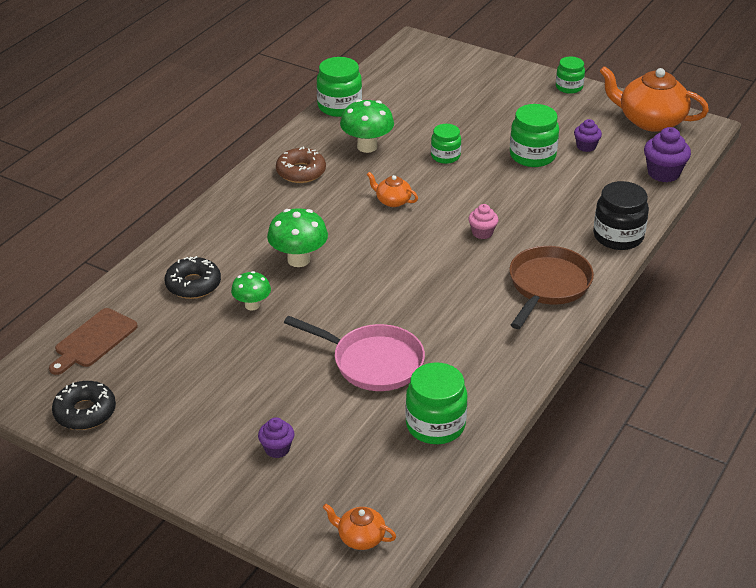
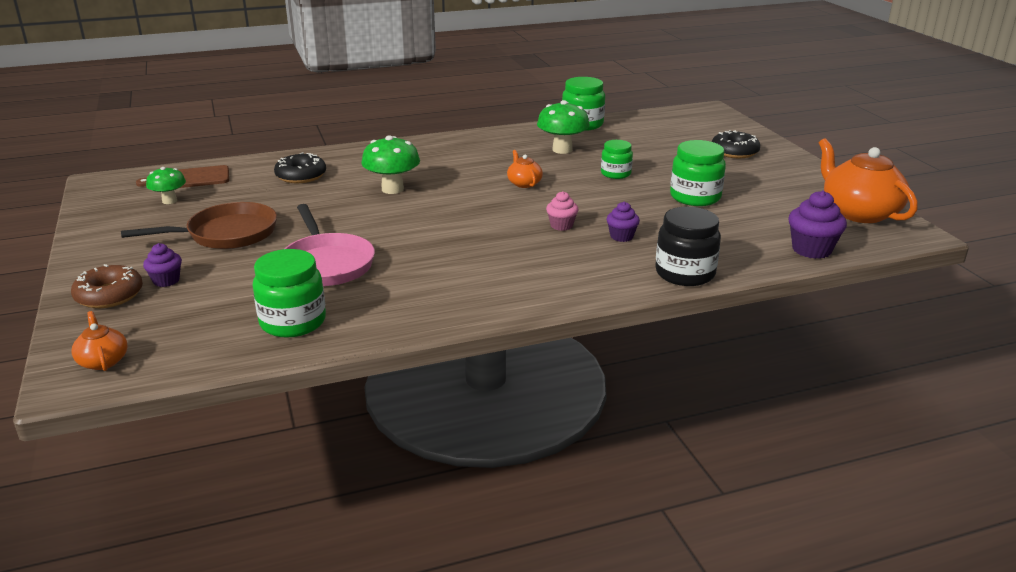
camera: 40 degrees right, 10 degrees down
black donut [52,381,116,430] -> black donut moved to [712,130,760,158]
green mushroom [231,271,271,311] -> green mushroom moved to [146,167,186,204]
brown donut [276,146,326,183] -> brown donut moved to [71,264,143,308]
brown pan [509,246,594,329] -> brown pan moved to [121,202,277,249]
green jar [556,57,585,94] -> none
purple cupcake [574,119,602,152] -> purple cupcake moved to [606,202,640,242]

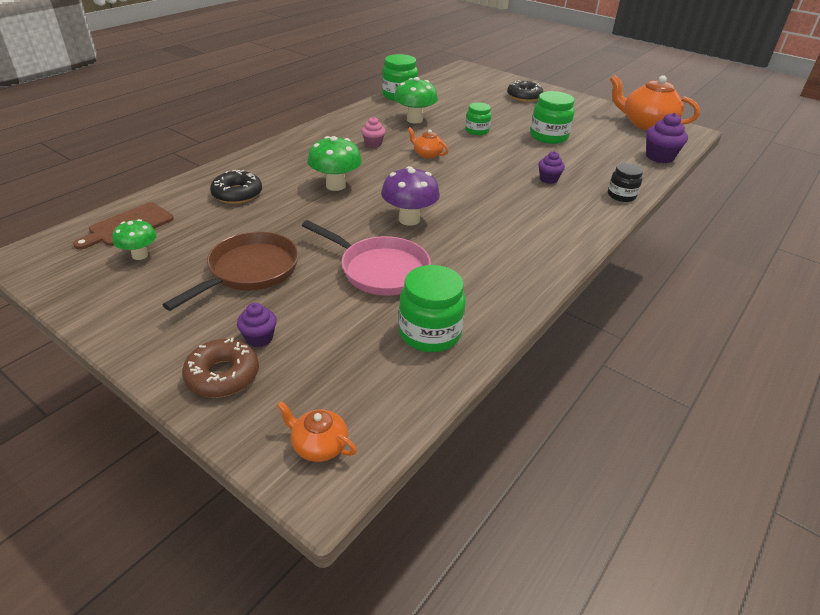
camera: 35 degrees left, 10 degrees up
pink cupcake [546,191,579,231] -> pink cupcake moved to [361,117,386,148]
black jar [655,207,721,286] -> black jar [608,163,643,202], size x0.63
none -> purple mushroom [381,166,440,225]

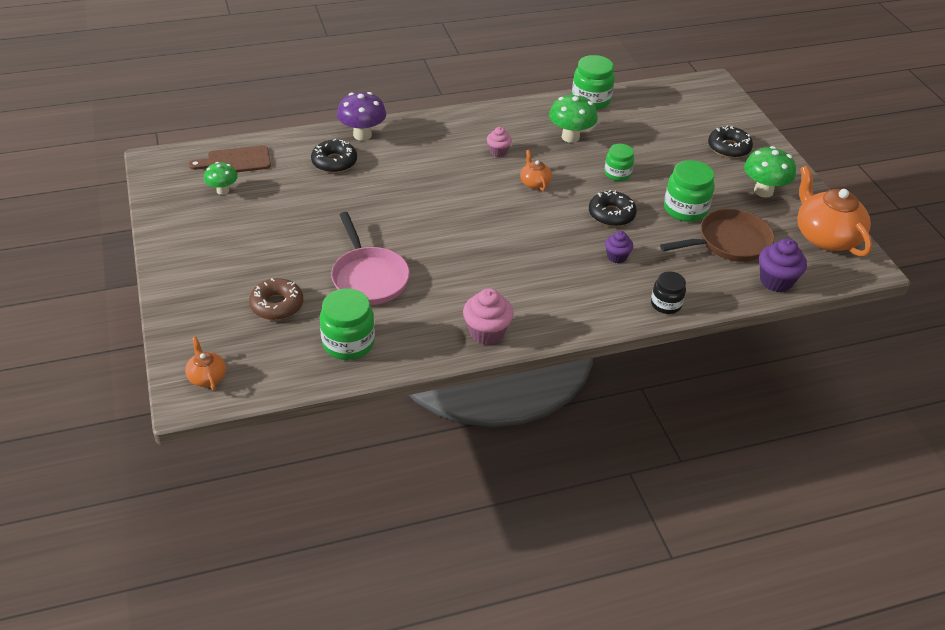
camera: 35 degrees right, 5 degrees up
brown pan [162,232,299,311] -> brown pan moved to [660,209,774,262]
brown donut [182,338,259,398] -> brown donut moved to [249,278,303,320]
purple cupcake [237,303,277,347] -> none
green mushroom [307,136,362,191] -> green mushroom moved to [744,146,796,198]
purple mushroom [381,166,440,225] -> purple mushroom moved to [337,92,386,141]
none -> pink cupcake [463,288,514,345]
none -> black donut [589,190,637,227]

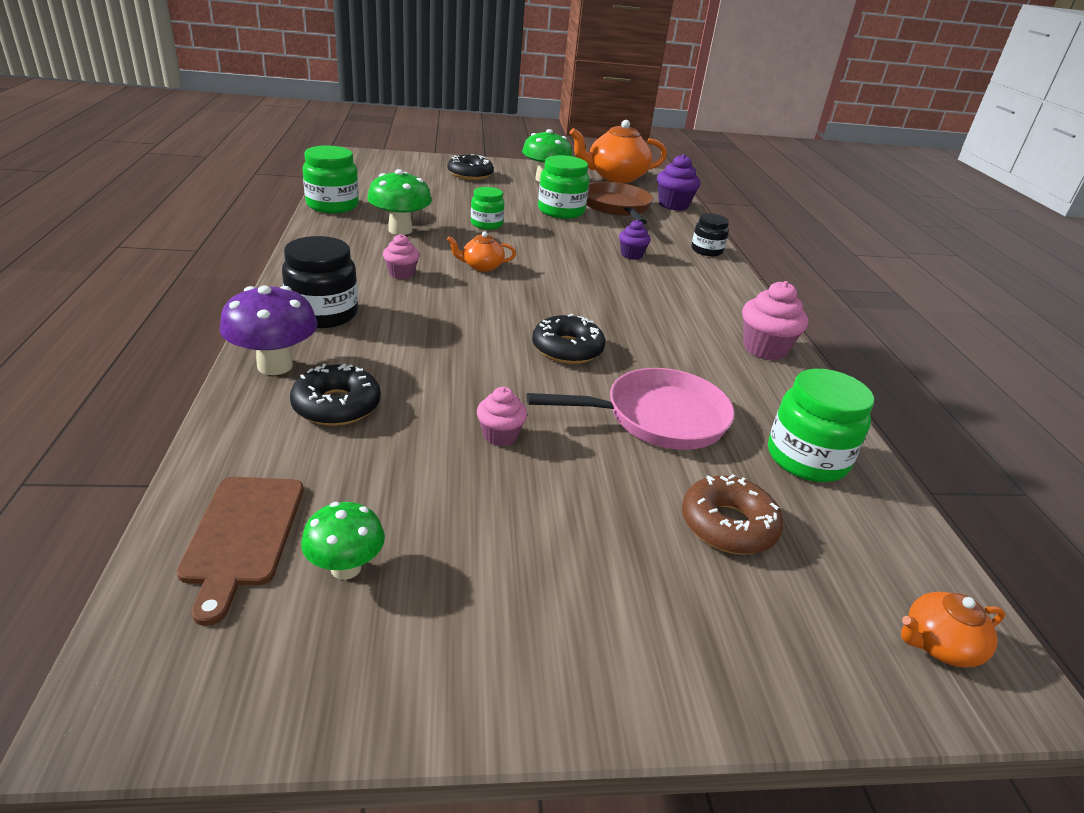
camera: 80 degrees left, 10 degrees down
black donut [589,190,637,227] -> black donut moved to [532,314,605,364]
none -> black jar [282,236,358,328]
none -> pink cupcake [477,387,527,446]

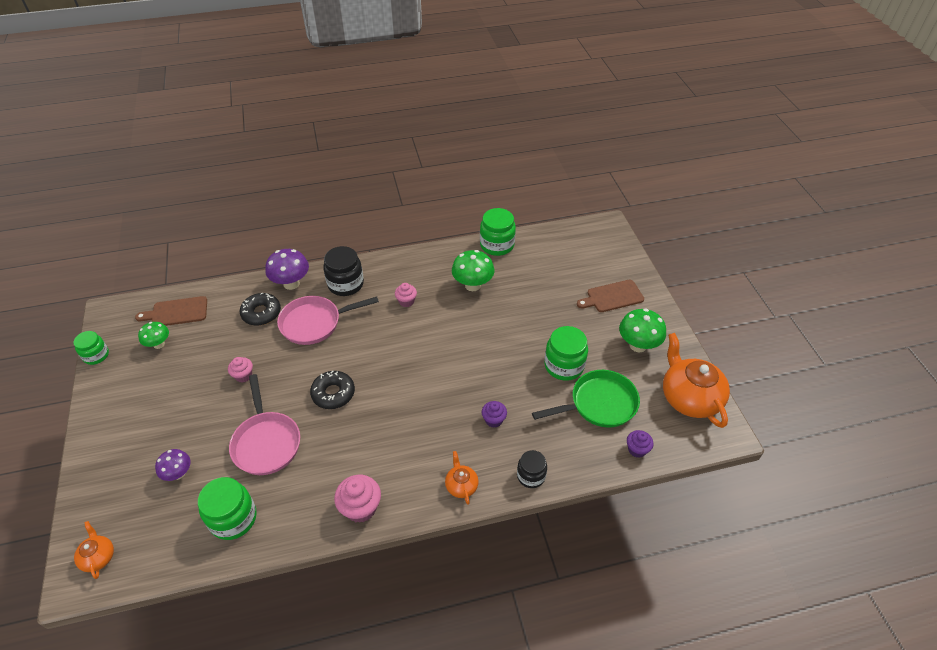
camera: 85 degrees right, 15 degrees up
black donut [447,154,494,180] -> brown cutting board [577,280,644,312]
orange teapot [447,231,516,272] -> orange teapot moved to [445,451,479,505]
green jar [471,187,504,230] -> green jar moved to [74,331,109,365]
brown pan [586,182,653,224] -> green pan [532,370,640,428]
purple cupcake [657,154,701,211] -> purple cupcake [627,430,654,458], size x0.61
brown donut [682,474,783,555] -> purple mushroom [155,449,191,481]
none -> pink pan [277,296,379,345]

